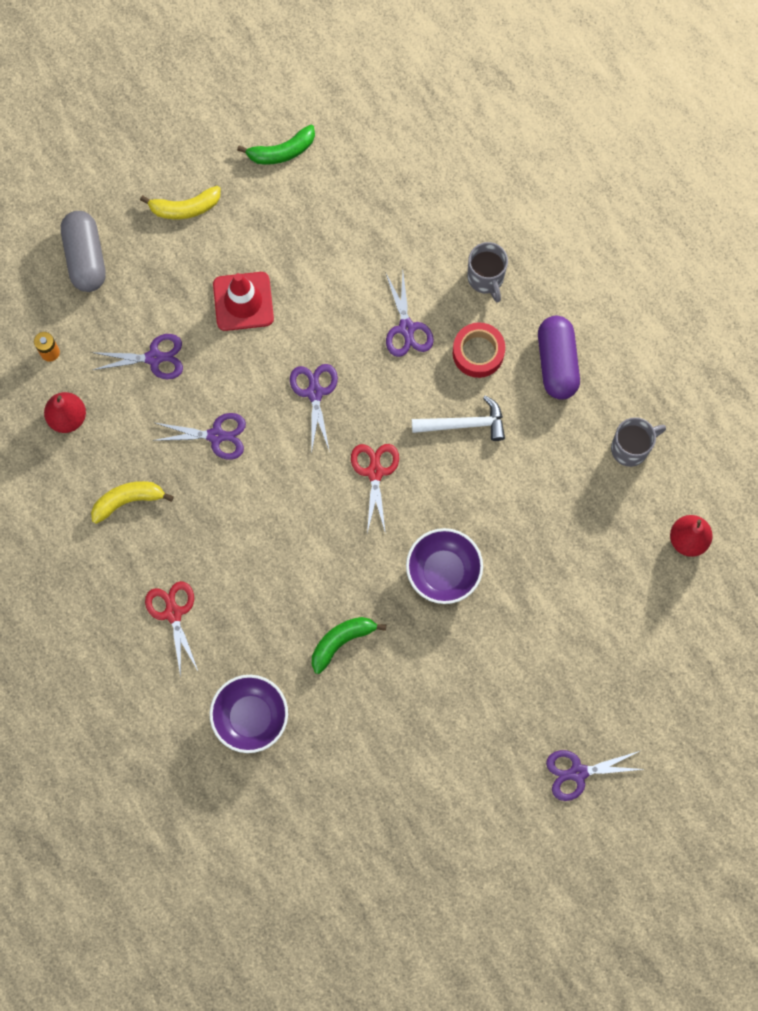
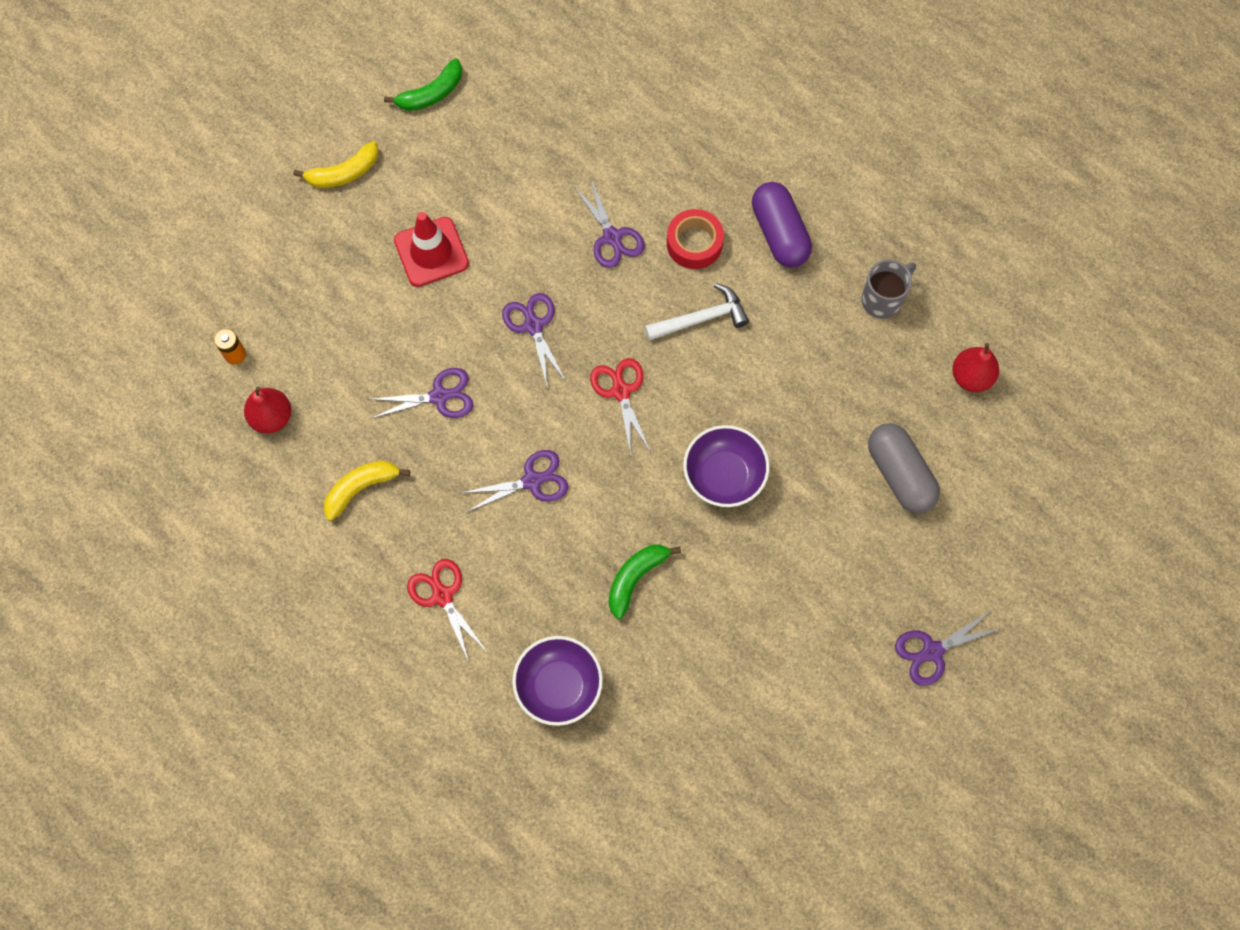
camera: 15 degrees left, 5 degrees down
grey capsule [61,211,106,292] -> grey capsule moved to [868,423,940,513]
purple scissors [91,334,183,380] -> purple scissors moved to [462,450,568,512]
grey mug [467,242,508,303] -> none

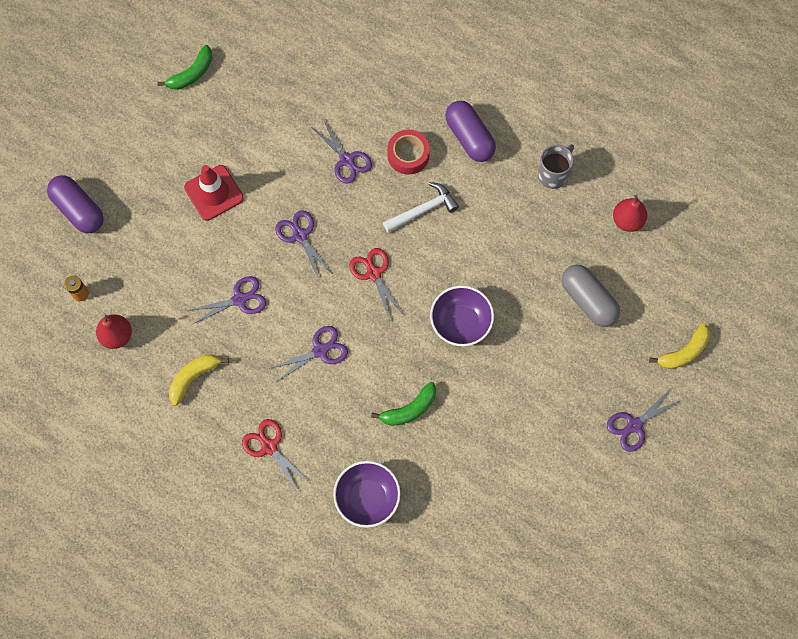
camera: 10 degrees left, 0 degrees up
yellow banana [293,141,379,188] -> yellow banana moved to [649,323,710,369]
green banana [609,545,681,619] -> green banana turned 150 degrees counterclockwise [371,382,436,426]
none -> purple capsule [47,175,104,233]

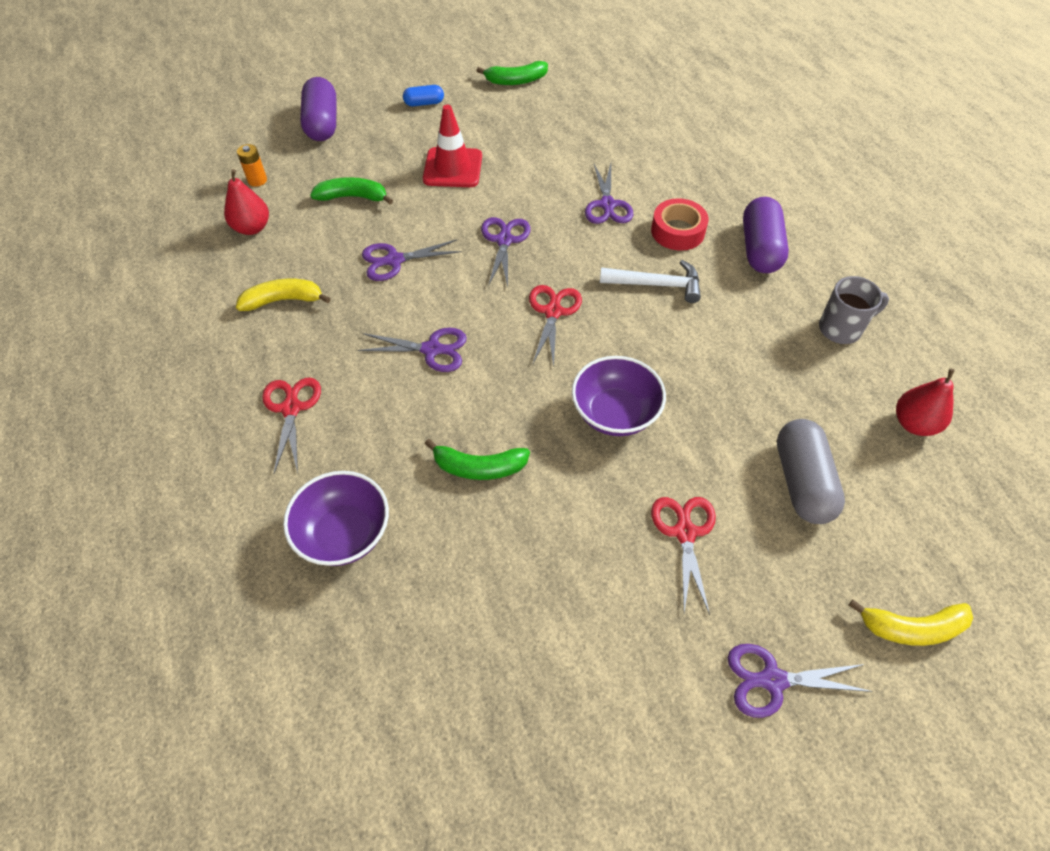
camera: 35 degrees right, 15 degrees down
purple scissors [187,276,266,324] -> purple scissors turned 150 degrees clockwise [362,240,462,281]
none -> green banana [310,177,393,204]
none -> blue capsule [403,85,444,106]
none -> red scissors [651,497,716,615]

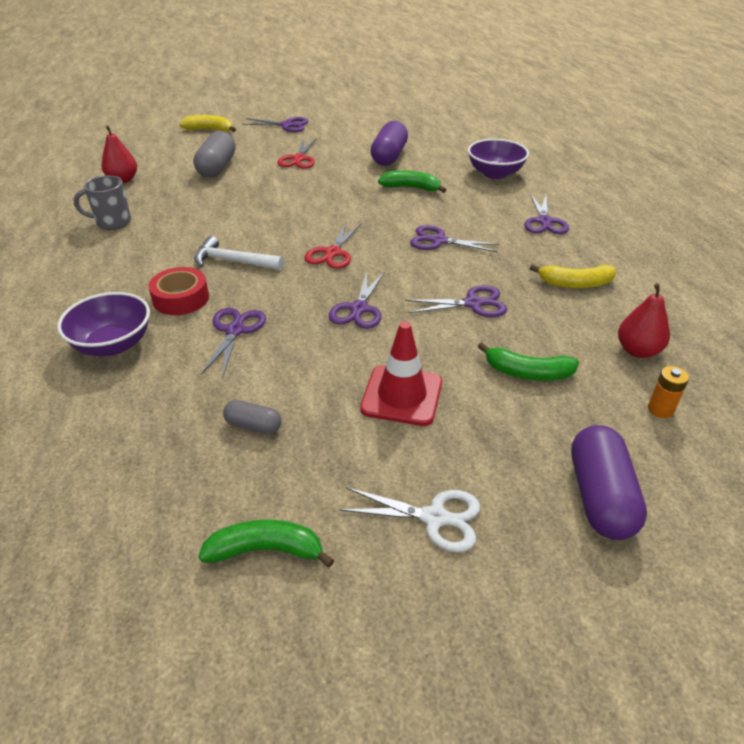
camera: 170 degrees left, 15 degrees down
red scissors [262,378,321,473] -> purple scissors [524,194,569,234]
blue capsule [403,85,444,106] -> white scissors [339,487,481,552]
purple bowl [572,356,666,436] -> purple bowl moved to [57,292,150,356]
purple capsule [743,197,789,273] -> purple capsule moved to [371,121,408,166]
none -> grey capsule [223,400,281,434]

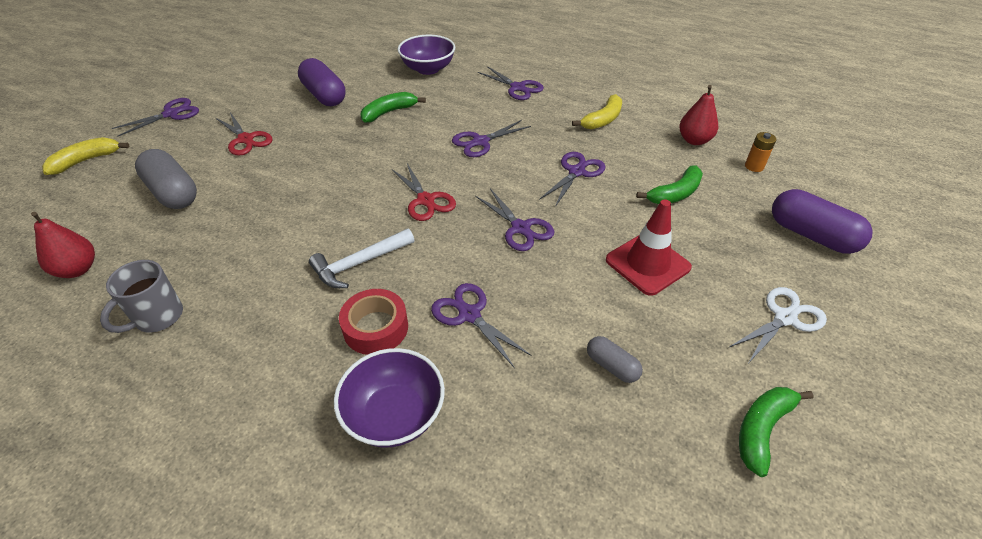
camera: 50 degrees left, 5 degrees up
grey capsule [223,400,281,434] -> grey capsule turned 75 degrees clockwise [587,336,643,383]

